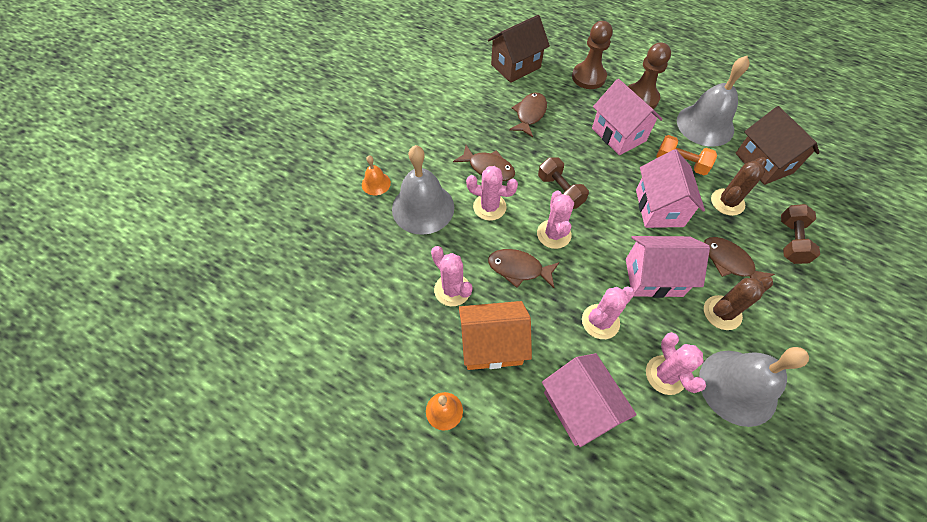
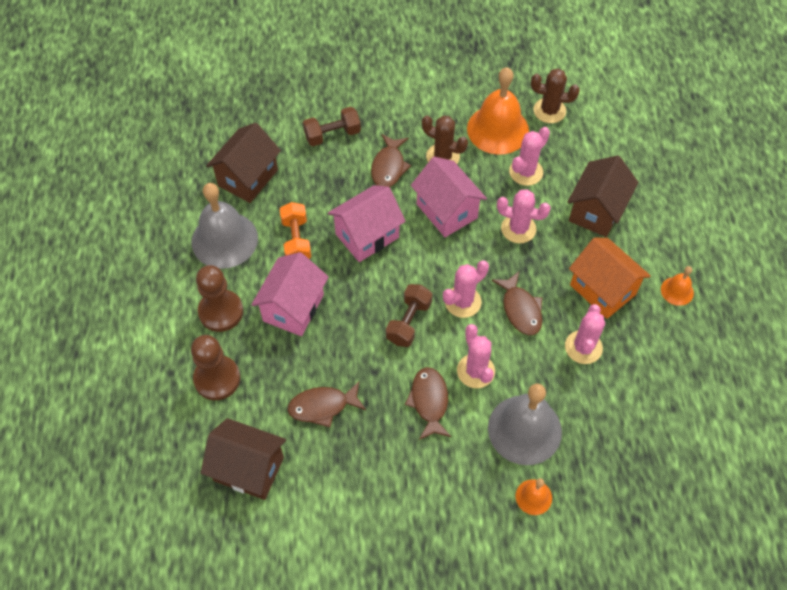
camera: 125 degrees left, 0 degrees up
pink house [542,353,637,447] -> brown house [567,155,638,237]
grey bell [699,347,809,427] -> orange bell [467,67,529,155]
brown cactus [711,157,767,216] -> brown cactus moved to [531,68,580,123]

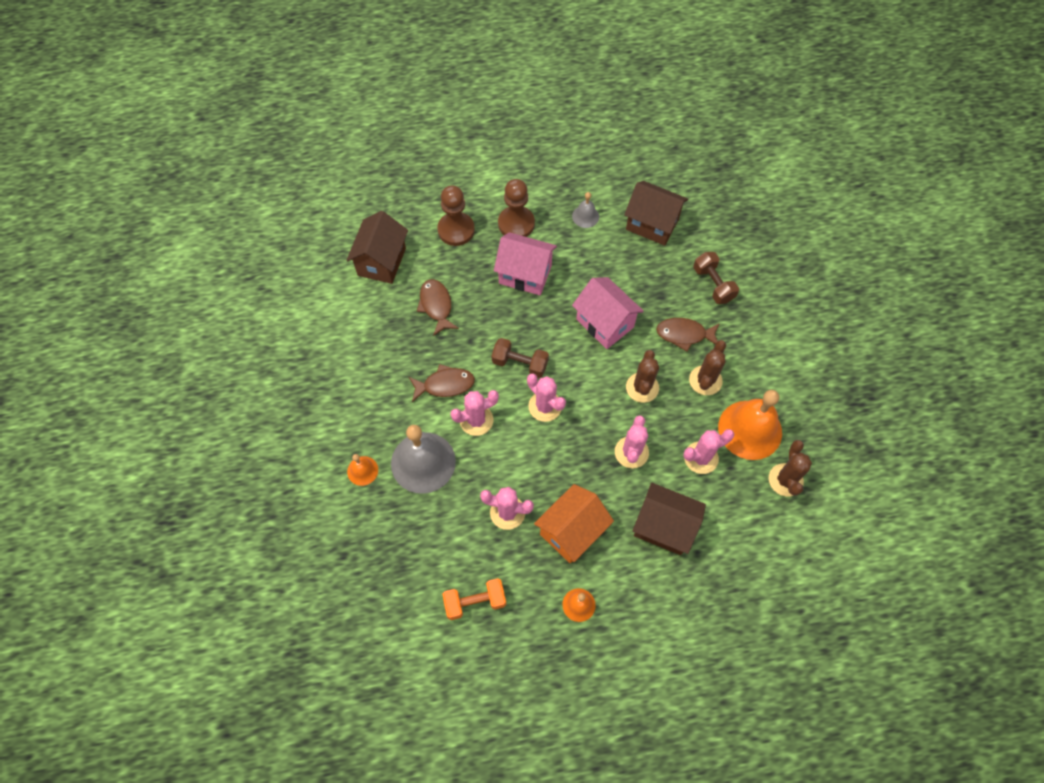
camera: 85 degrees right, 5 degrees up
grey bell [192,183,258,269] -> grey bell [572,192,599,228], size x0.48
orange dumbbell [280,202,311,259] -> orange dumbbell moved to [442,578,506,620]
pink house [411,157,487,237] -> brown cactus [626,350,659,403]
brown fish [492,272,542,335] -> none
pink cactus [509,127,550,186] -> pink cactus turned 60 degrees counterclockwise [683,429,734,474]

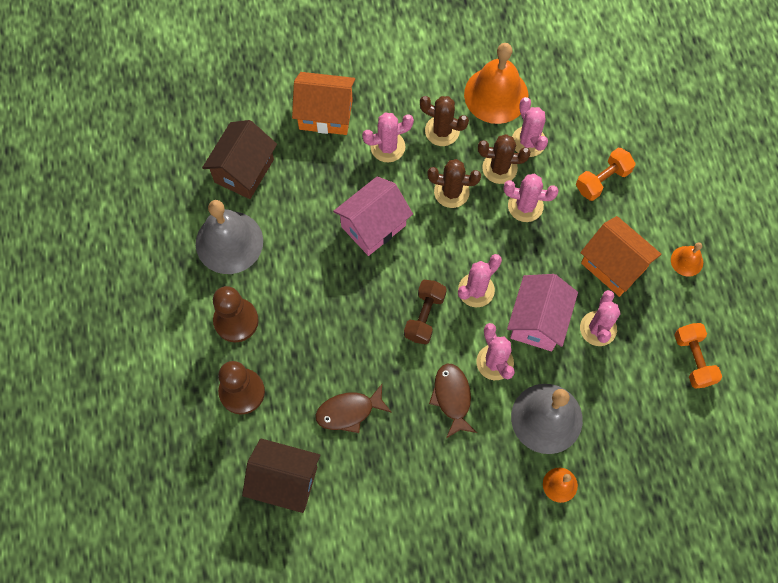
camera: 90 degrees left, 5 degrees up
pink house [494,232,557,295] -> pink house moved to [507,274,578,351]
grey bell [572,192,599,228] -> grey bell [196,200,263,274], size x2.09
brown house [633,483,706,555] -> orange dumbbell [576,148,636,201]
brown fish [656,318,720,352] -> pink cactus [362,113,414,163]
brown dumbbell [693,252,739,304] -> orange house [292,72,355,135]
brown cactus [769,440,812,497] -> brown cactus moved to [478,134,530,184]

